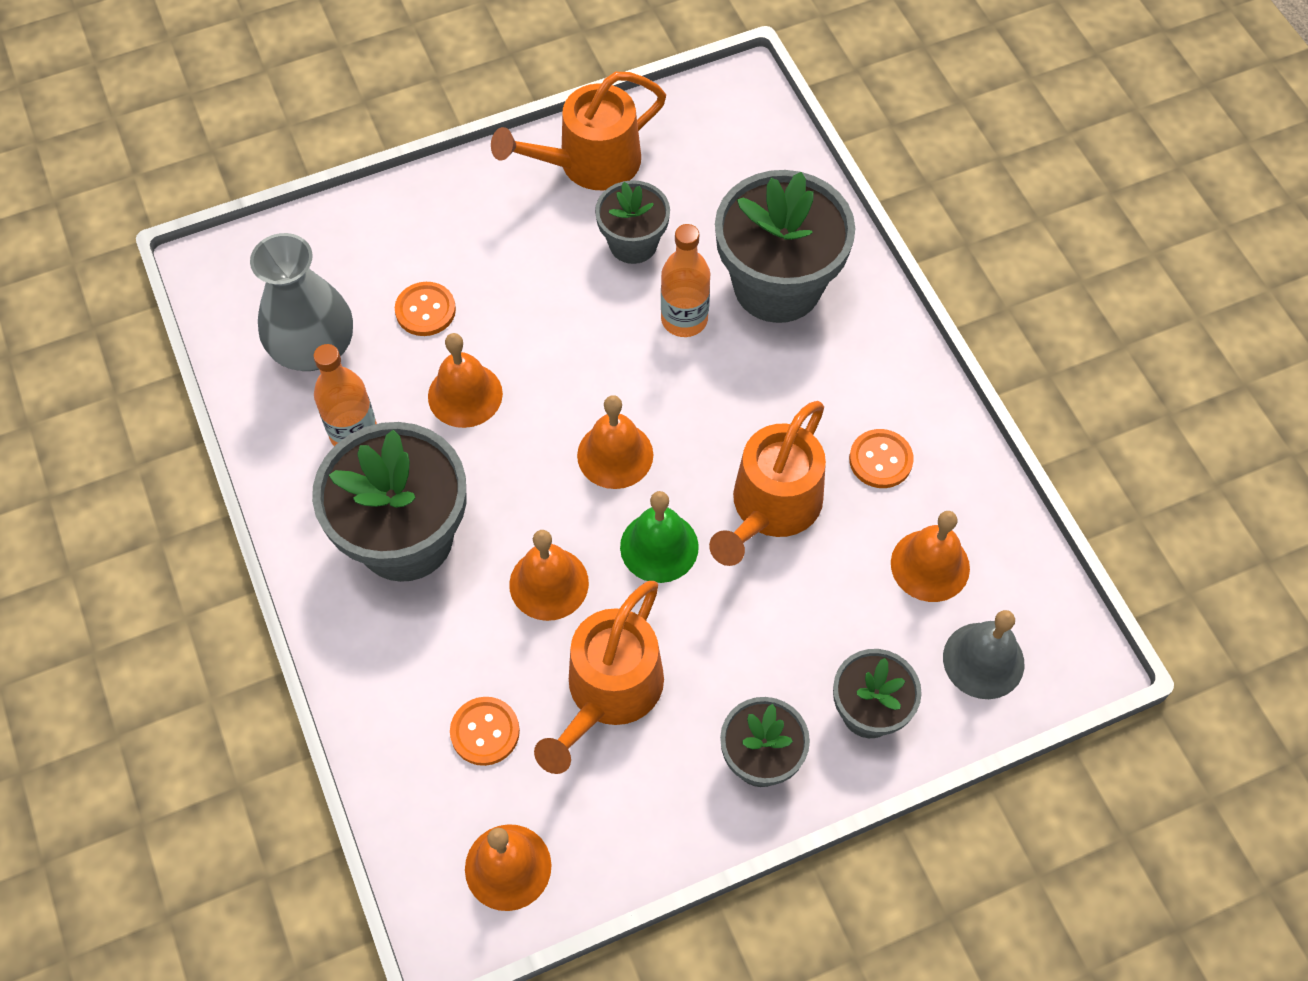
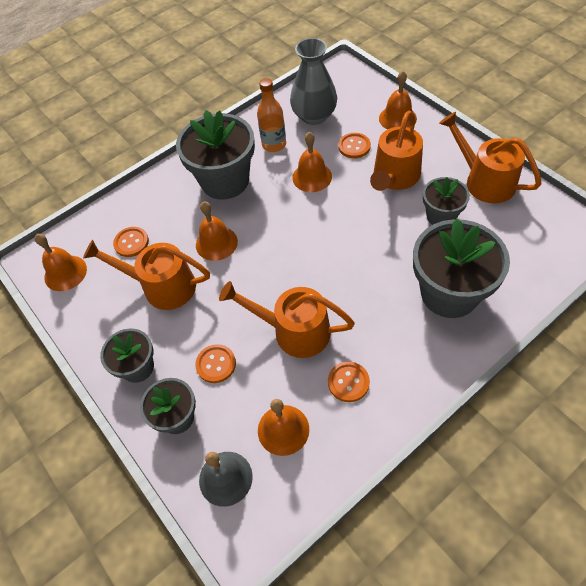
camera: 80 degrees right, 5 degrees down
orange bell [577,395,653,489] -> orange bell moved to [379,71,417,130]
green bell [620,491,699,583] -> none
orange bottle [661,224,710,337] -> none
none -> orange button [195,344,236,383]
none -> orange watering can [370,111,423,191]

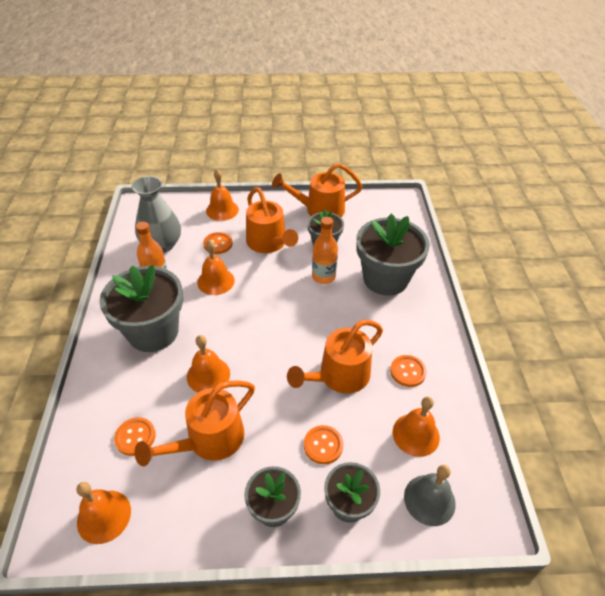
camera: 60 degrees left, 10 degrees down
none -> orange bottle [312,217,338,284]

